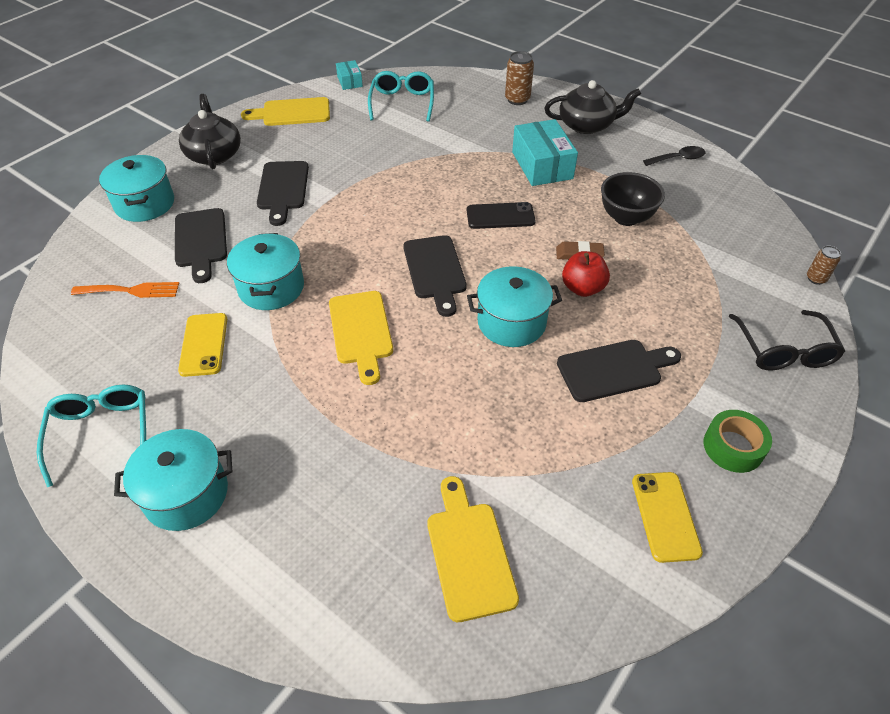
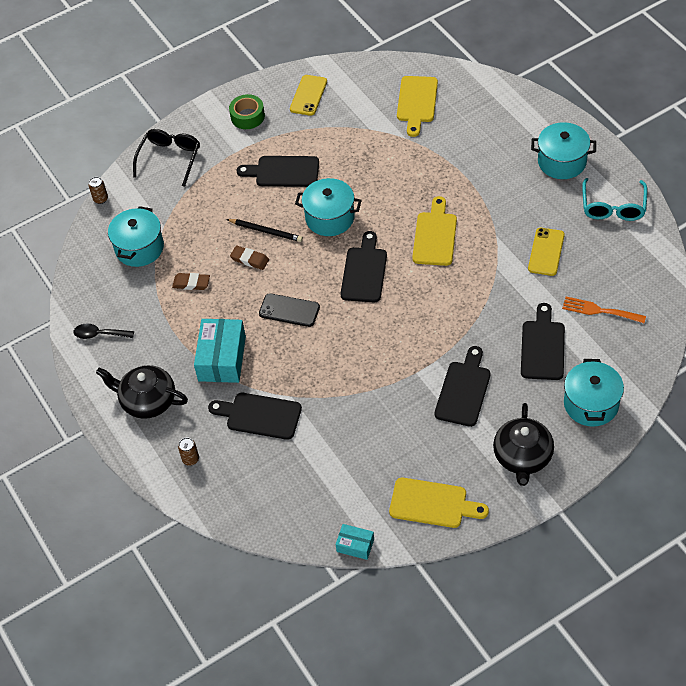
camera: 155 degrees left, 5 degrees up
turquoise pot [227,233,304,310] -> turquoise pot moved to [108,206,164,267]
turquoise box [336,60,363,90] -> turquoise box turned 75 degrees counterclockwise [336,524,374,560]
turquoise glasses [368,71,434,122] -> none
brown can [505,51,534,105] -> brown can [178,438,199,466], size x0.62
red apple [562,251,610,297] -> black pencil [226,219,303,242]
black bowl [601,172,665,226] -> brown eraser [172,273,210,290]
none -> black cutting board [208,393,302,440]

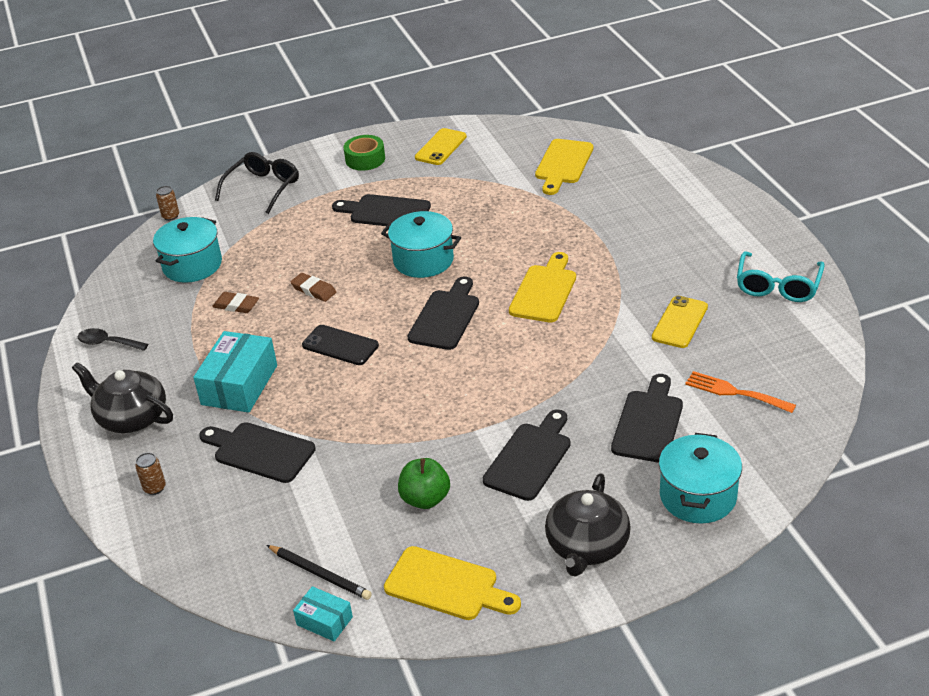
camera: 10 degrees right, 15 degrees down
black pencil [226,219,303,242] -> black pencil moved to [266,545,372,600]
turquoise pot [531,122,596,179] -> none
none -> green apple [398,458,450,509]

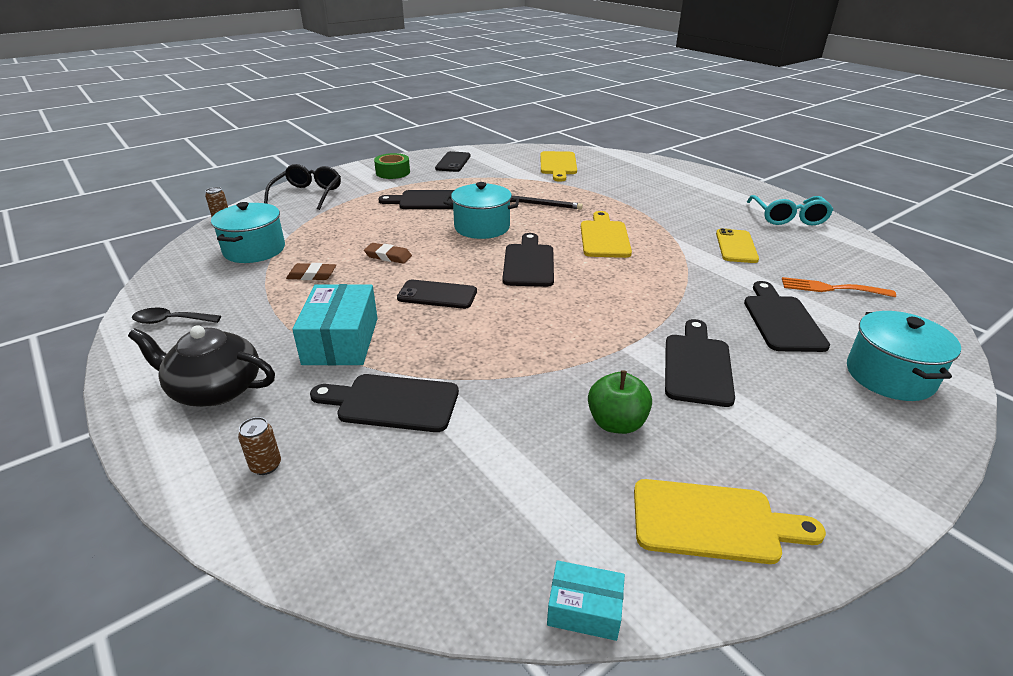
camera: 20 degrees left, 5 degrees down
black pencil [266,545,372,600] -> black pencil moved to [512,195,583,210]
yellow phone [415,128,467,165] -> black phone [435,151,470,172]
black teapot [545,473,631,577] -> none

